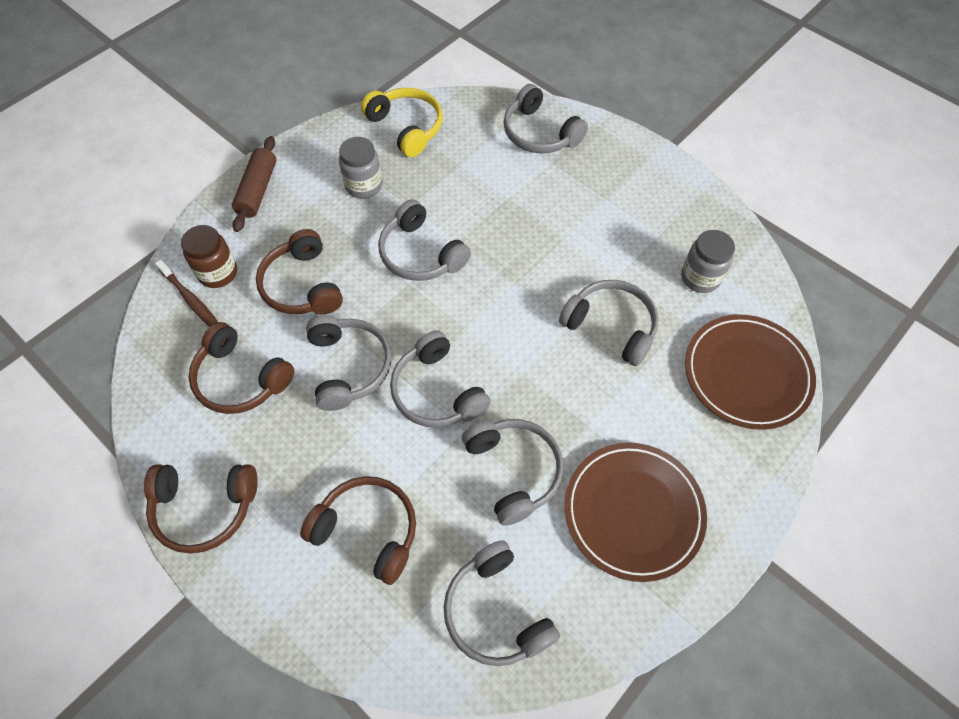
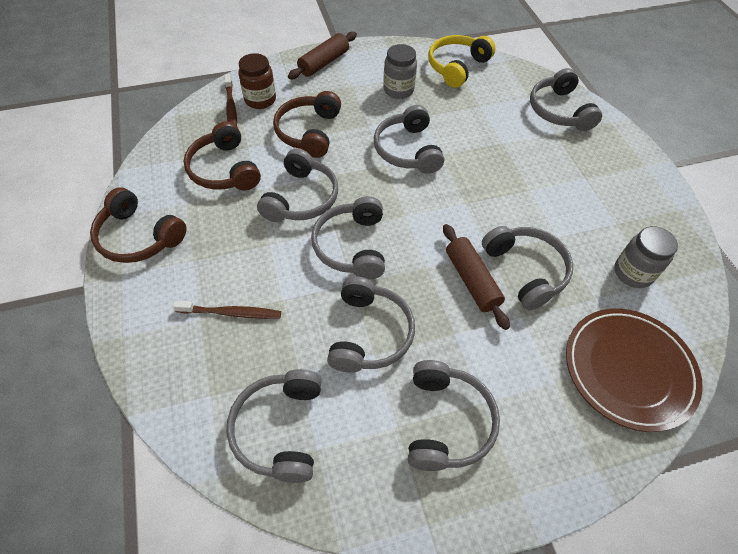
camera: 30 degrees right, 5 degrees down
brown headphones [300,476,416,585] -> brown toothbrush [173,301,281,319]
yellow headphones [361,88,442,157] -> yellow headphones turned 135 degrees counterclockwise [428,35,496,88]
brown plate [565,443,707,582] -> grey headphones [408,360,500,471]
none -> brown rolling pin [443,224,510,330]

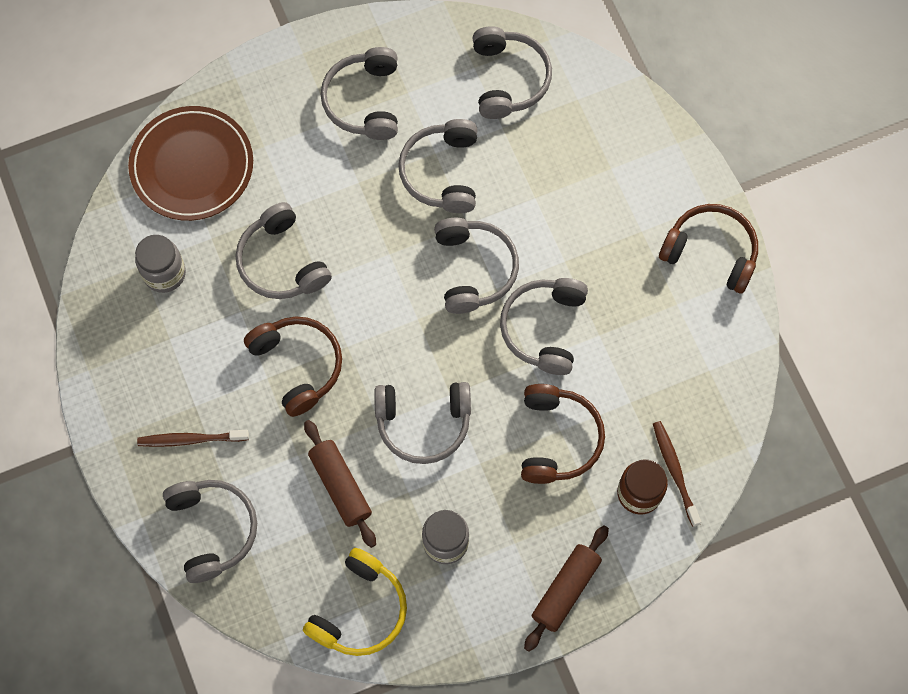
camera: 175 degrees right, 15 degrees up
brown toothbrush [173,301,281,319] -> brown toothbrush moved to [137,430,249,447]
brown headphones [183,121,261,190] -> brown headphones moved to [244,317,342,417]
grey headphones [374,105,444,174] -> grey headphones turned 105 degrees clockwise [374,382,471,464]
brown rolling pin [443,224,510,330] -> brown rolling pin moved to [304,420,376,548]

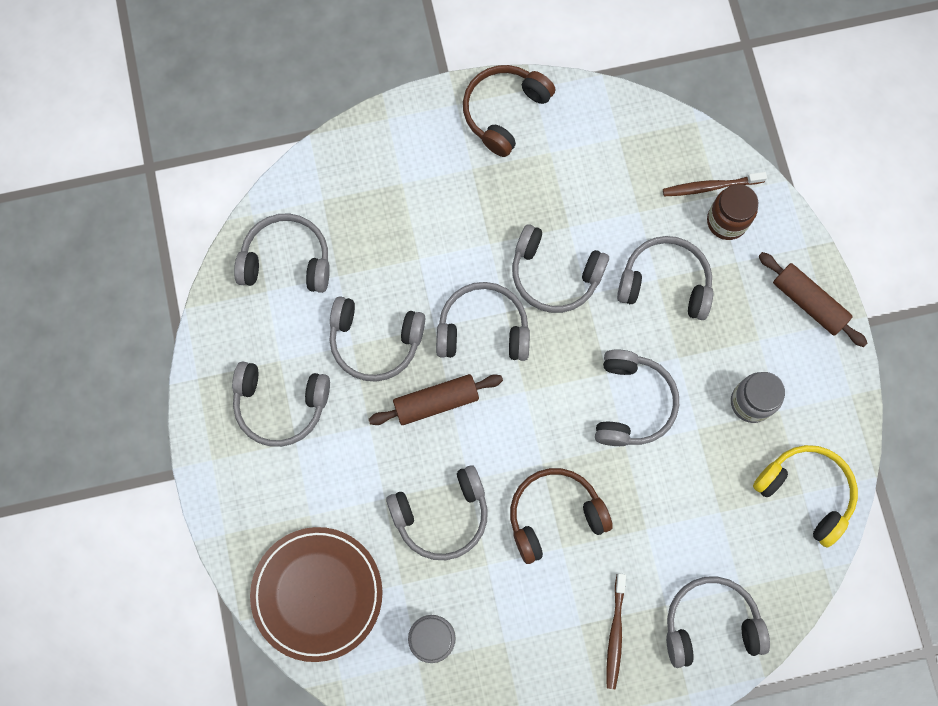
camera: 80 degrees left, 5 degrees up
brown rolling pin [304,420,376,548] -> brown rolling pin moved to [369,374,503,425]
brown headphones [521,384,605,484] -> grey headphones [617,236,713,320]

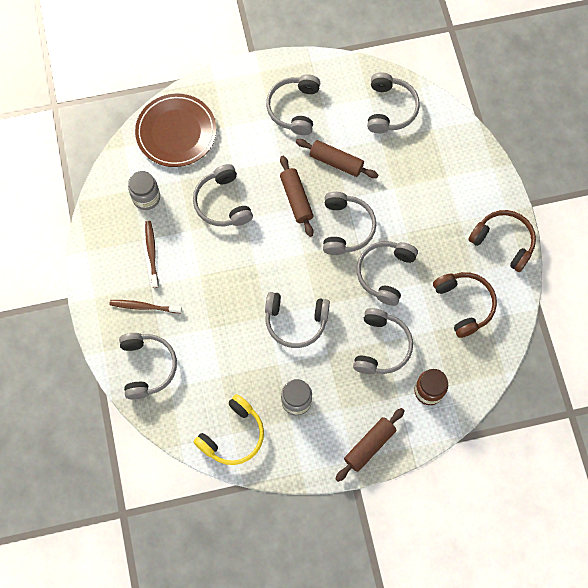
camera: 90 degrees right, 5 degrees down
grey headphones [329,296,425,382] -> brown rolling pin [296,139,378,178]
brown headphones [510,468,613,564] -> brown headphones moved to [433,272,497,338]
brown toothbrush [663,172,767,196] -> brown toothbrush moved to [145,221,159,288]

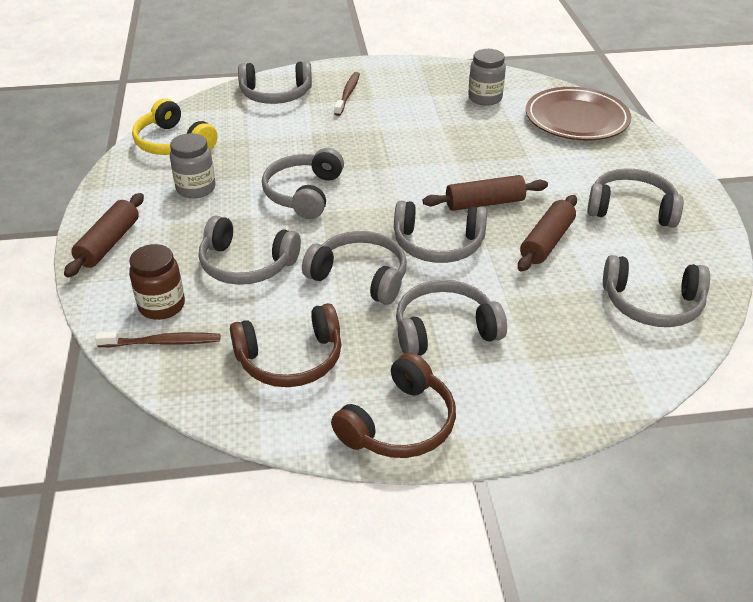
camera: 95 degrees right, 30 degrees down
brown toothbrush [145,221,159,288] -> brown toothbrush moved to [95,332,220,347]
grey headphones [193,164,253,226] -> grey headphones moved to [396,280,507,355]
brown rolling pin [335,408,405,482] -> brown rolling pin turned 60 degrees clockwise [64,193,144,277]

